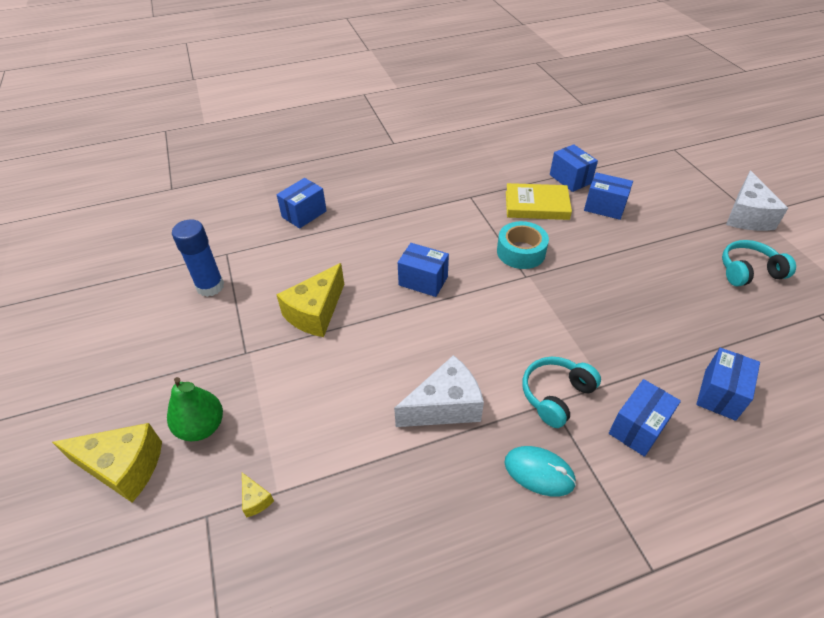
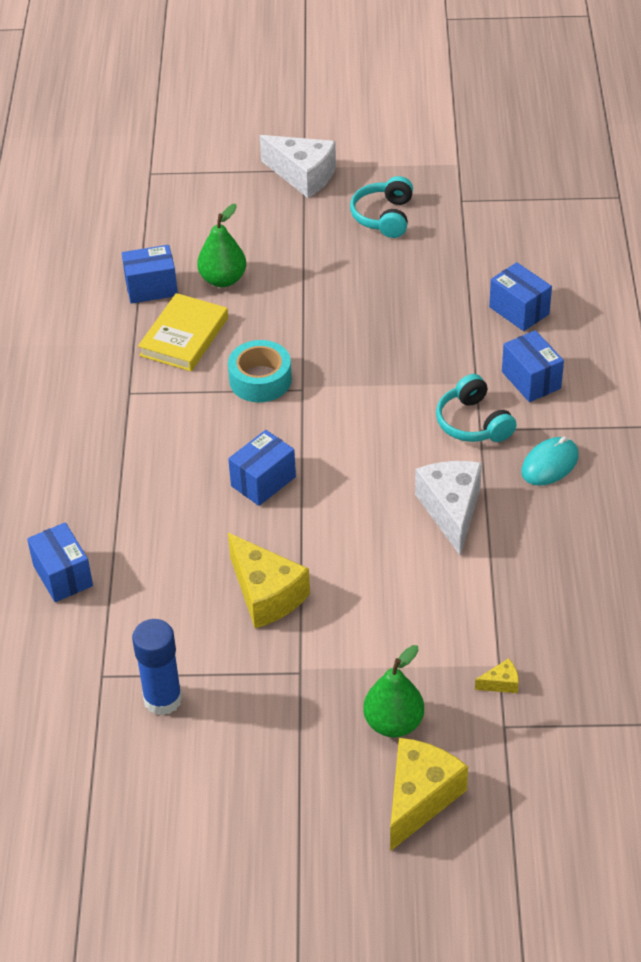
camera: 70 degrees left, 0 degrees up
blue box [584,173,633,220] -> green pear [197,204,246,287]

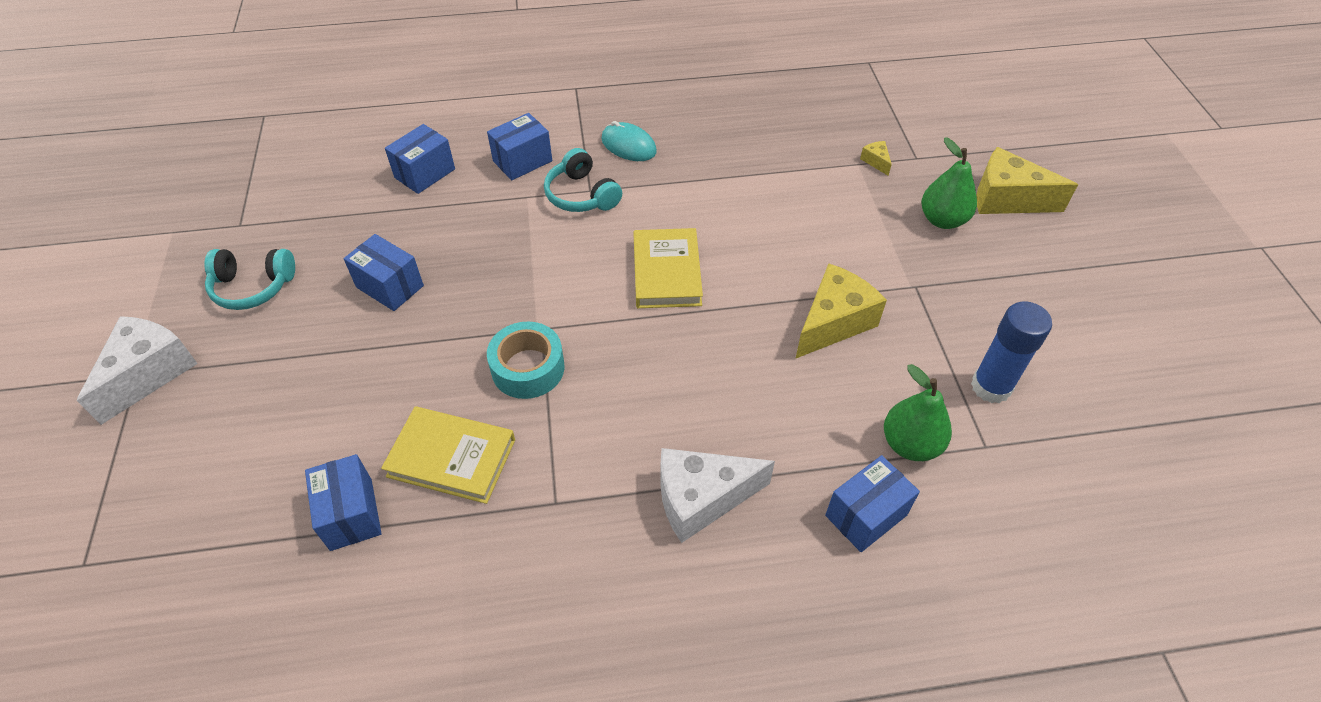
camera: 100 degrees left, 5 degrees up
green pear [197,204,246,287] -> green pear moved to [884,364,952,461]
blue box [228,430,296,506] -> blue box moved to [344,234,424,311]
white cheese [415,461,482,556] -> white cheese moved to [661,448,775,543]
turquoise headphones [436,374,517,442] -> turquoise headphones turned 90 degrees clockwise [544,148,622,212]
none -> yellow book [633,228,703,308]

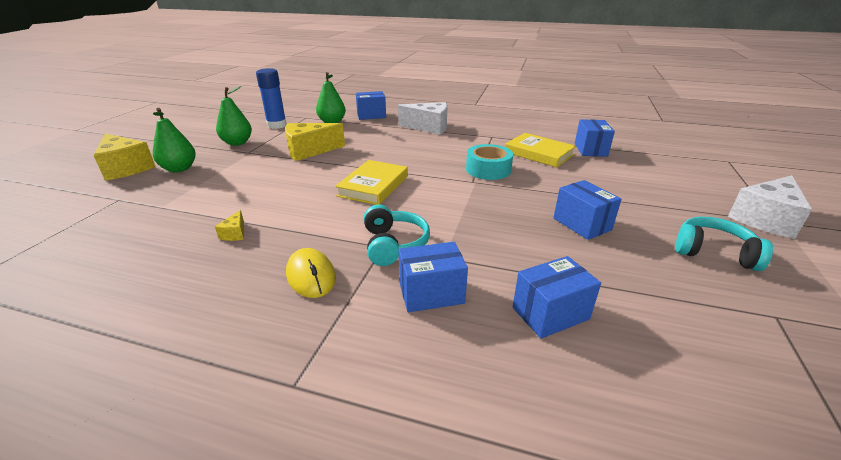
camera: 155 degrees left, 20 degrees down
turquoise mouse [601,121,657,161] -> yellow mouse [286,248,336,298]
yellow cheese [860,141,892,176] -> yellow cheese moved to [215,210,244,241]
none -> green pear [216,86,252,146]

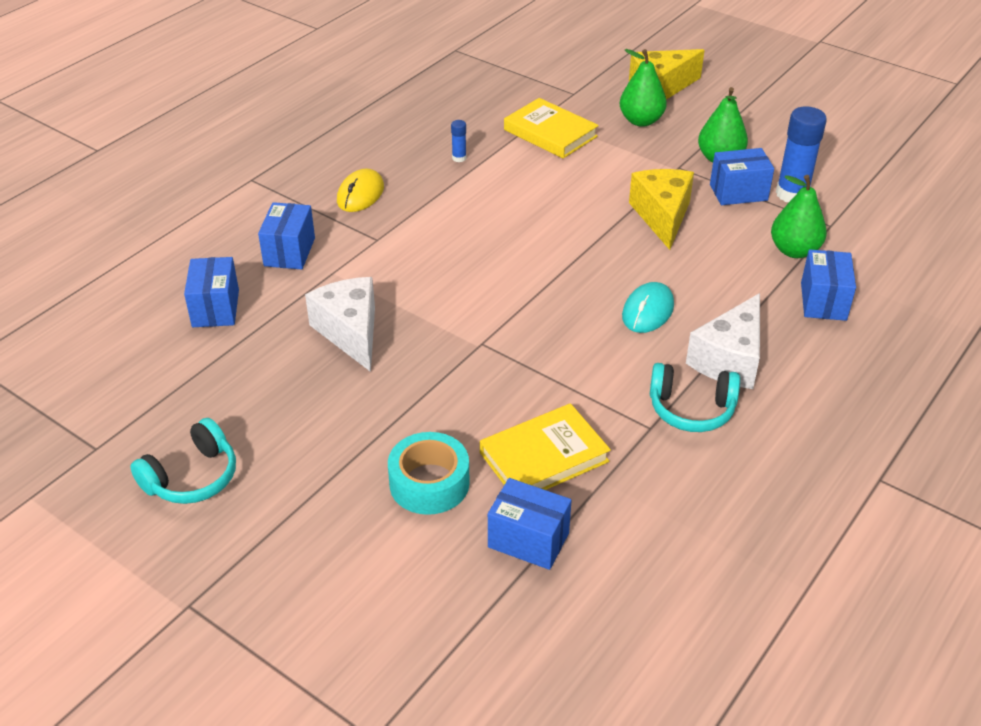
camera: 110 degrees right, 10 degrees up
yellow cheese [215,210,244,241] -> blue glue stick [451,120,467,162]
yellow mouse [286,248,336,298] -> yellow mouse turned 60 degrees counterclockwise [337,169,384,212]
yellow book [335,160,408,205] -> yellow book moved to [504,98,599,159]
turquoise headphones [364,204,430,266] -> turquoise headphones moved to [650,363,740,432]
turquoise tape [466,144,513,180] -> turquoise tape moved to [388,432,470,515]
blue box [553,180,622,240] -> blue box moved to [710,148,774,205]
white cheese [728,175,812,239] -> white cheese moved to [305,277,375,372]
none -> turquoise mouse [622,282,674,333]

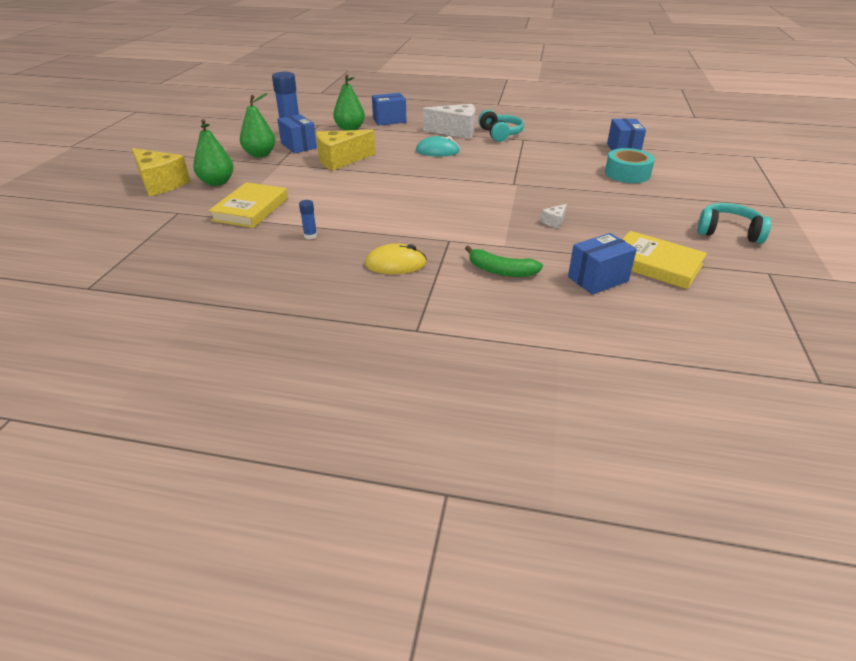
camera: 115 degrees left, 5 degrees down
blue box [258,202,315,270] -> green banana [465,246,543,277]
white cheese [305,277,375,372] -> white cheese [541,204,567,229], size x0.43
yellow book [480,403,611,490] -> yellow book moved to [622,231,707,289]

